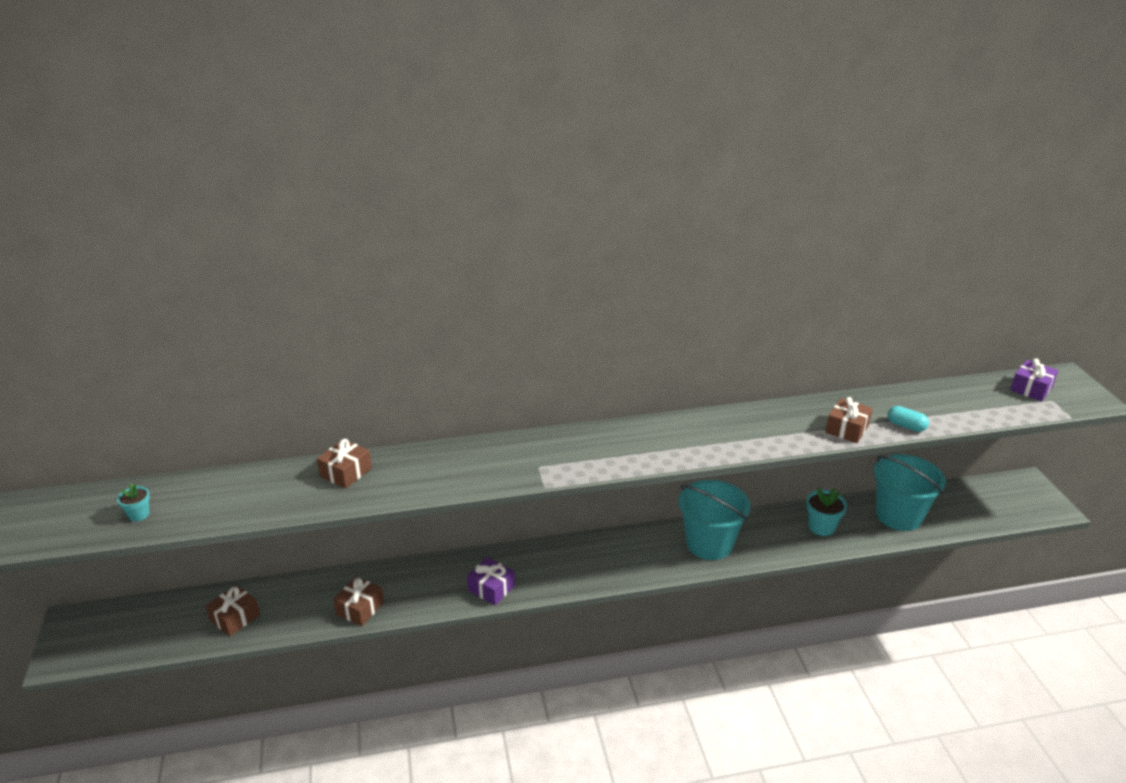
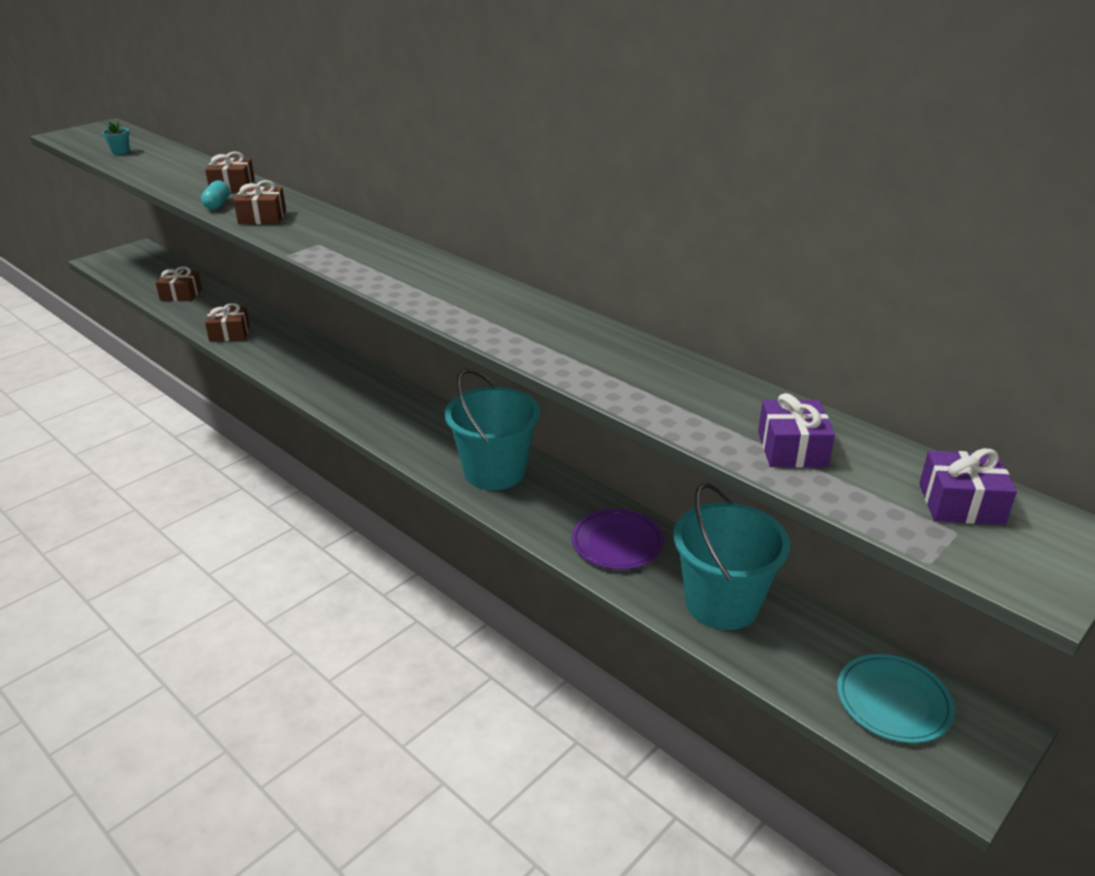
camera: 55 degrees right, 0 degrees up
purple gift [467,557,515,605] -> purple gift moved to [758,393,835,467]
turquoise flower pot [806,487,847,536] -> purple plate [571,509,664,570]
brown gift [825,397,873,443] -> brown gift moved to [233,180,286,224]
turquoise capsule [888,406,929,432] -> turquoise capsule moved to [201,180,230,210]
none -> turquoise plate [837,654,955,743]

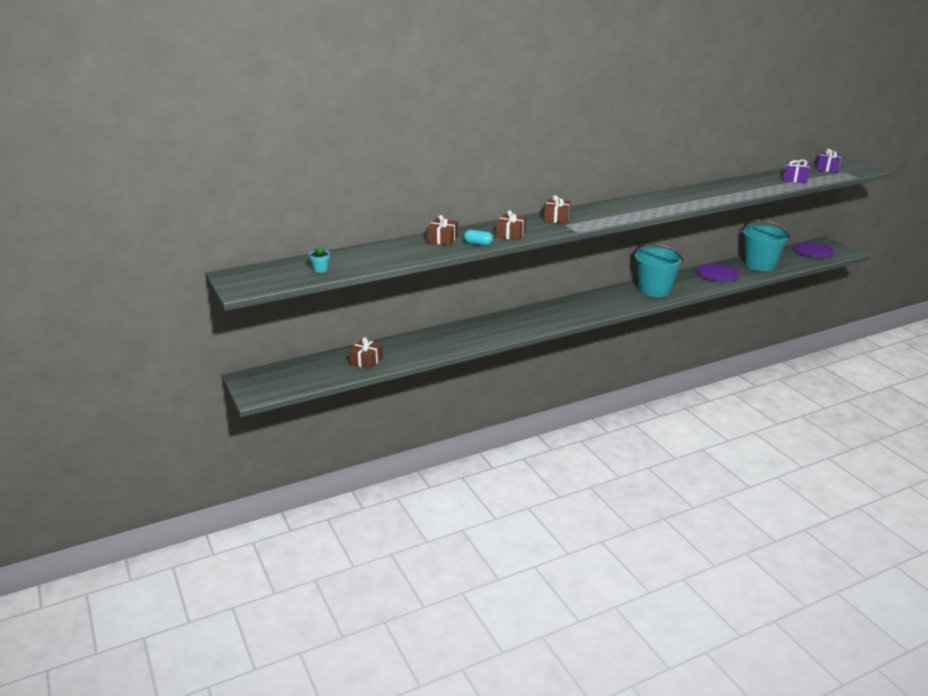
camera: 70 degrees left, 5 degrees down
brown gift [205,303,250,342] -> brown gift moved to [544,195,571,224]
turquoise plate [837,654,955,743] -> purple plate [794,242,835,258]

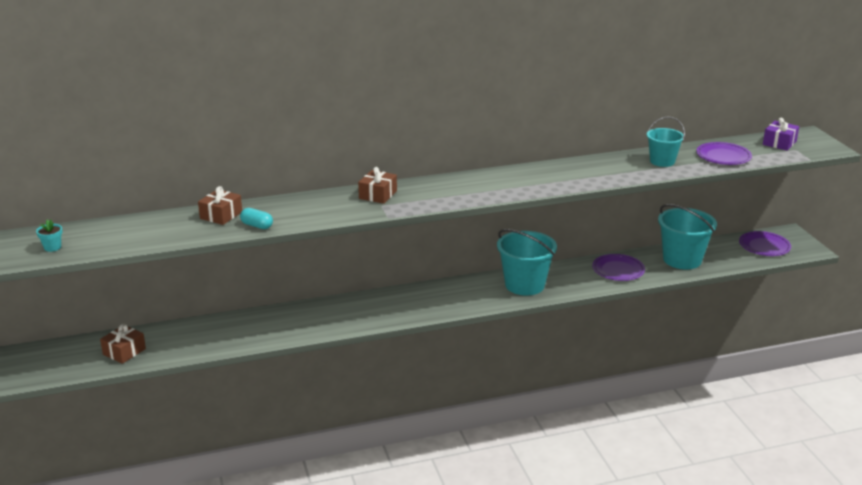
camera: 10 degrees right, 0 degrees up
brown gift [496,210,526,240] -> none
purple gift [783,160,810,183] -> purple plate [696,142,752,165]
none -> turquoise bucket [647,117,685,167]

